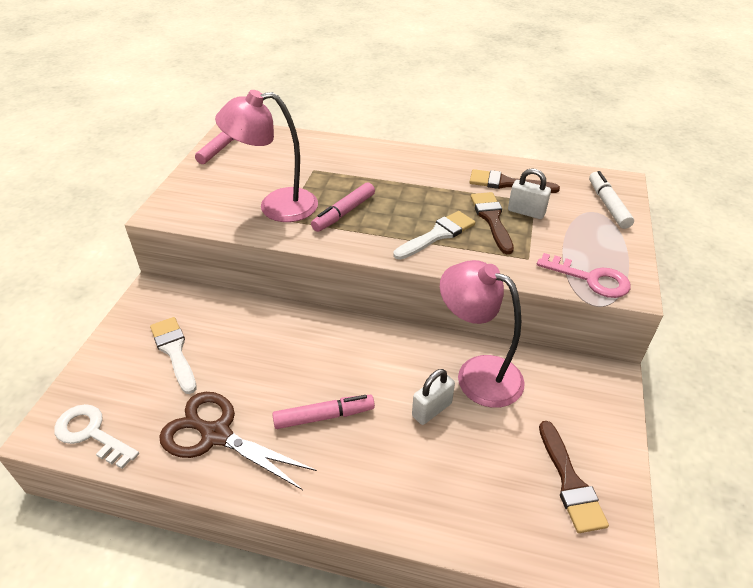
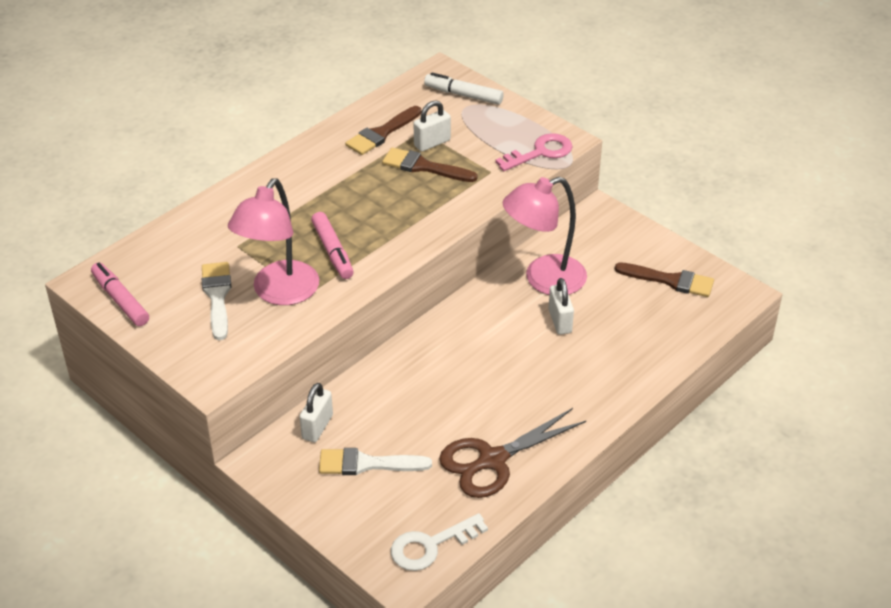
camera: 60 degrees left, 0 degrees up
pink marker [272,395,375,429] -> none
white brush [393,211,475,260] -> white brush moved to [202,262,231,340]
none -> white padlock [300,383,333,442]

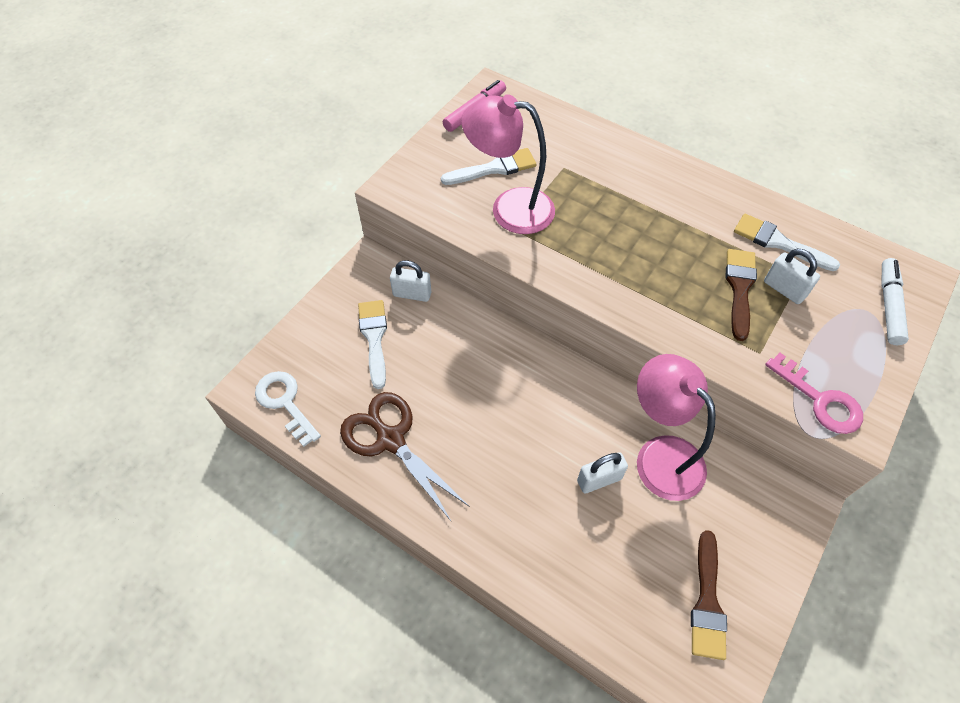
camera: 80 degrees right, 15 degrees up
pink marker [311,212,354,279] -> none
brown brush [345,106,421,155] -> white brush [734,214,840,271]

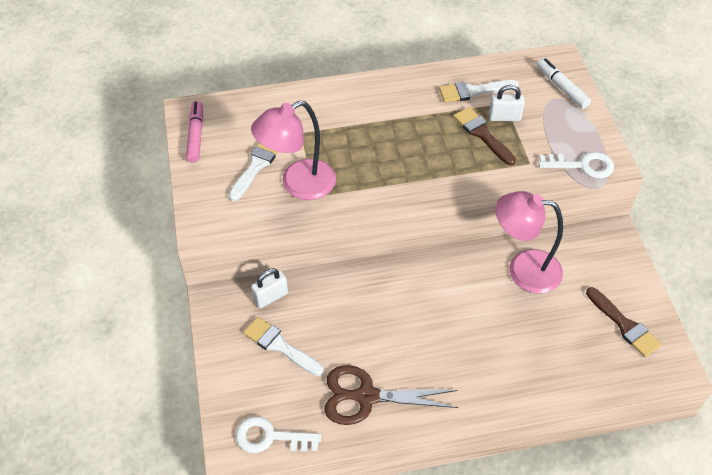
camera: 45 degrees left, 5 degrees down
white padlock [577,452,628,493] -> none
pink key [765,353,863,434] -> white key [539,152,614,178]

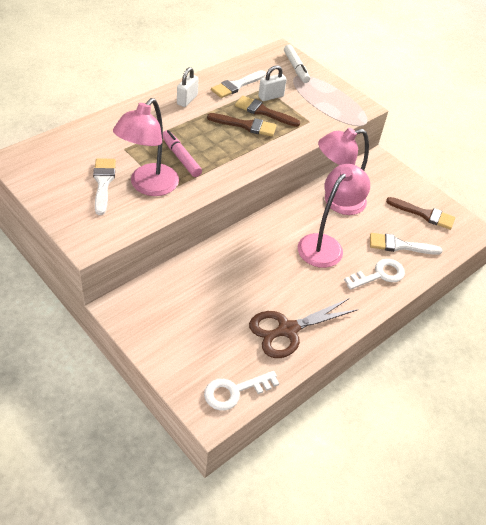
camera: 35 degrees left, 5 degrees down
pink marker [186,101,203,163] -> pink marker moved to [163,130,202,177]
white brush [243,317,323,376] -> white brush moved to [370,233,442,255]
white padlock [251,268,288,308] -> white padlock moved to [177,67,198,107]
white marker [537,58,591,109] -> white marker turned 135 degrees counterclockwise [284,45,310,83]
white key [539,152,614,178] -> white key moved to [344,259,405,290]
none -> brown brush [207,113,277,137]
none -> pink lamp [298,164,370,268]

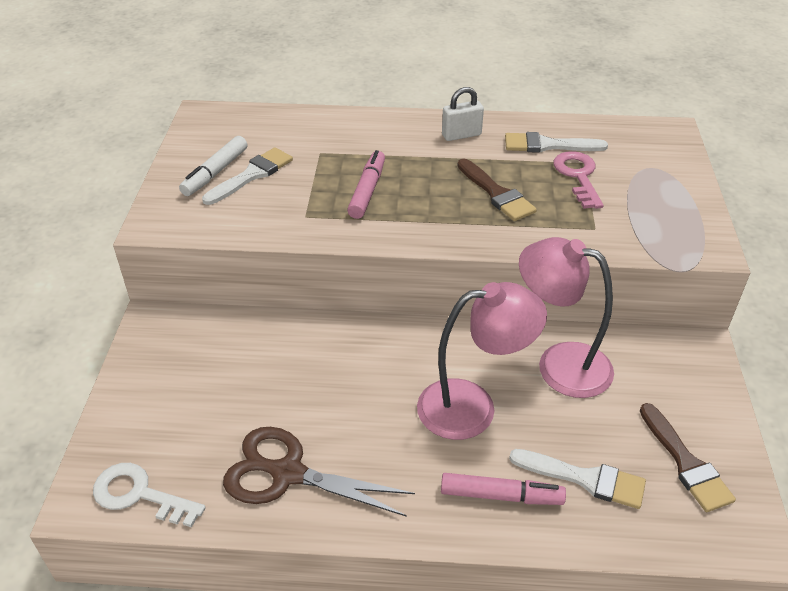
camera: 50 degrees right, 5 degrees down
pink lamp [113,98,179,196] -> none
brown brush [235,96,300,127] -> none
white padlock [258,65,287,101] -> pink key [553,151,604,209]
white marker [284,45,310,83] -> white marker moved to [179,136,247,196]
white key [344,259,405,290] -> pink marker [441,473,566,505]
white brush [370,233,442,255] -> white brush turned 150 degrees clockwise [509,449,646,509]

